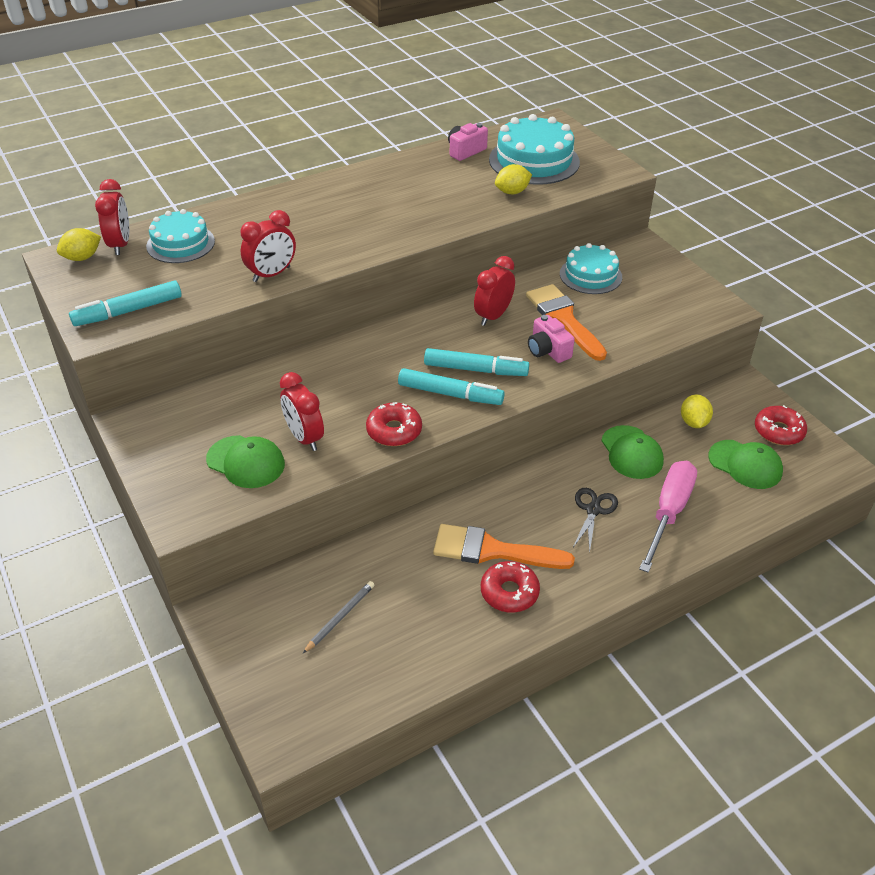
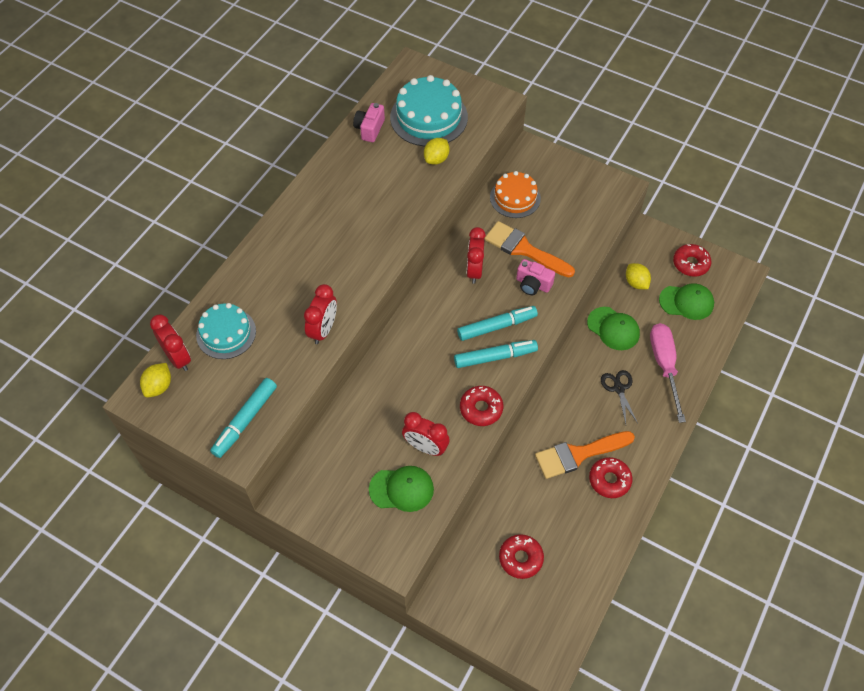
camera: 30 degrees left, 15 degrees up
grey pencil [302,581,374,654] -> red donut [499,534,544,579]
turquoise cake [560,243,622,294] -> orange cake [490,171,541,218]

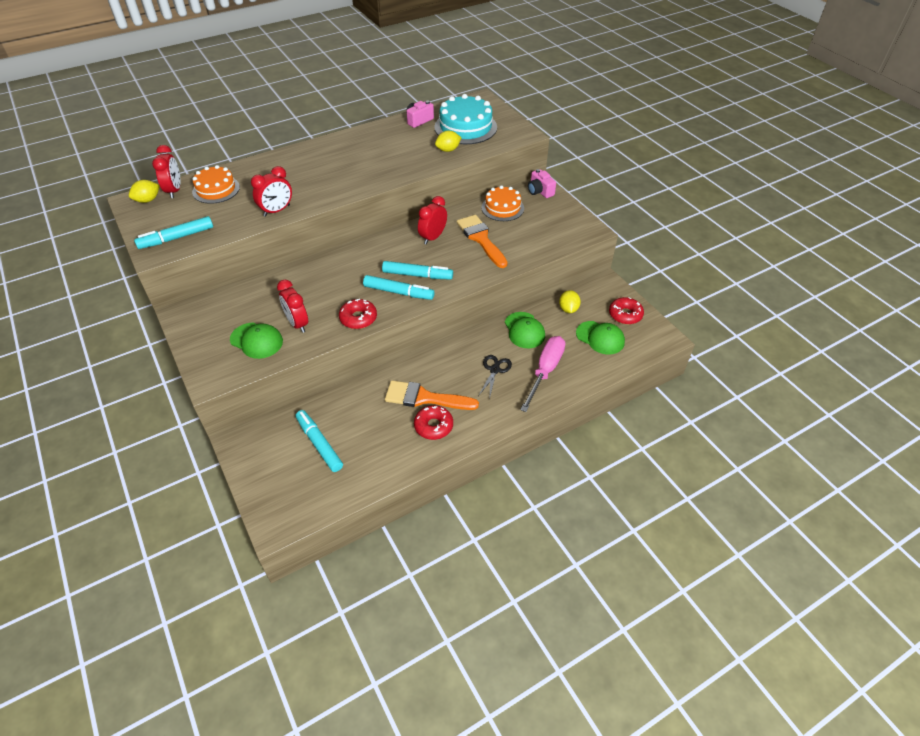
camera: 30 degrees right, 10 degrees down
turquoise cake [196,303,256,359] -> orange cake [192,165,240,204]
red donut [499,534,544,579] -> turquoise marker [296,410,343,472]
pink camera [516,259,555,295] -> pink camera moved to [528,169,556,198]

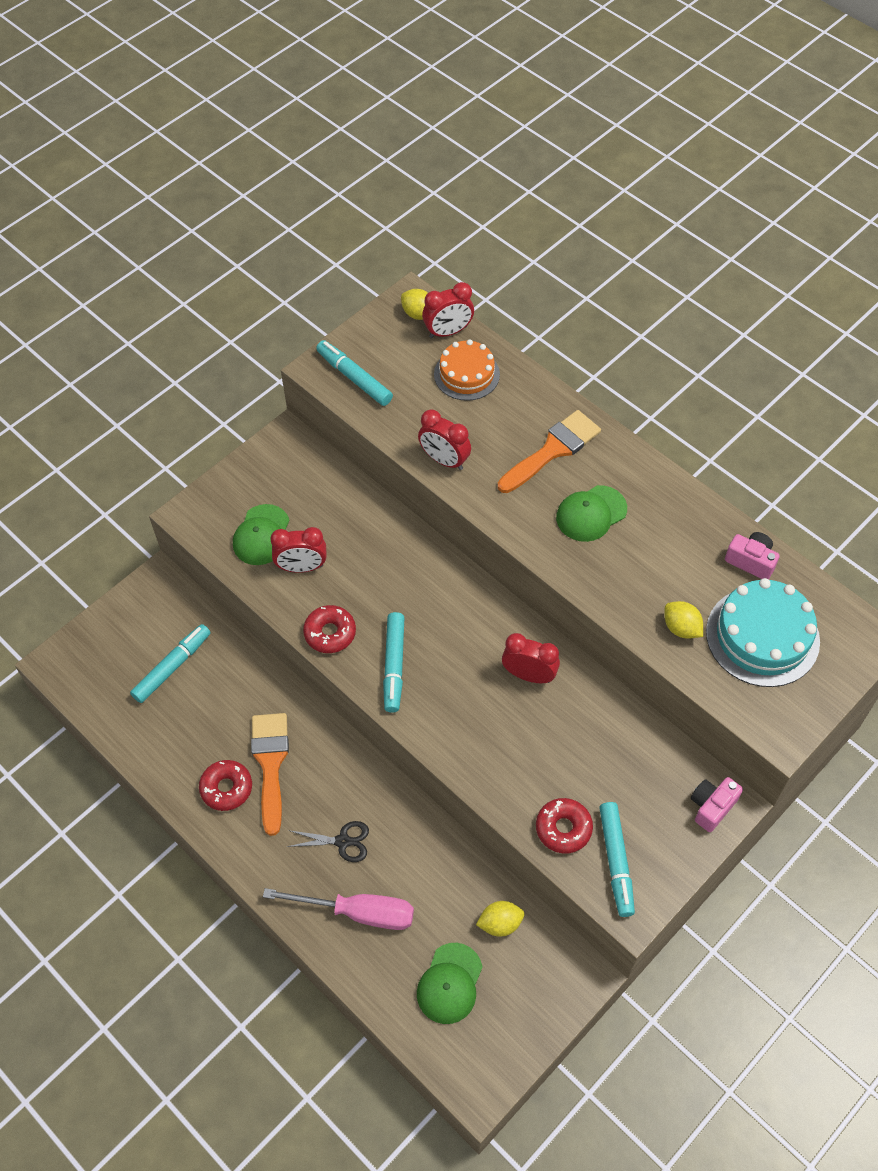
camera: 75 degrees right, 10 degrees up
red clock [277,280,308,333] -> red clock turned 135 degrees counterclockwise [270,527,326,573]
turquoise marker [382,261,453,280] -> turquoise marker moved to [599,802,635,917]
orange brush [457,215,508,268] -> orange brush moved to [498,410,601,493]
orange cake [481,185,524,221] -> none
green cap [505,312,545,348] -> green cap moved to [556,485,627,542]
red donut [609,297,644,324] -> red donut moved to [536,798,593,854]

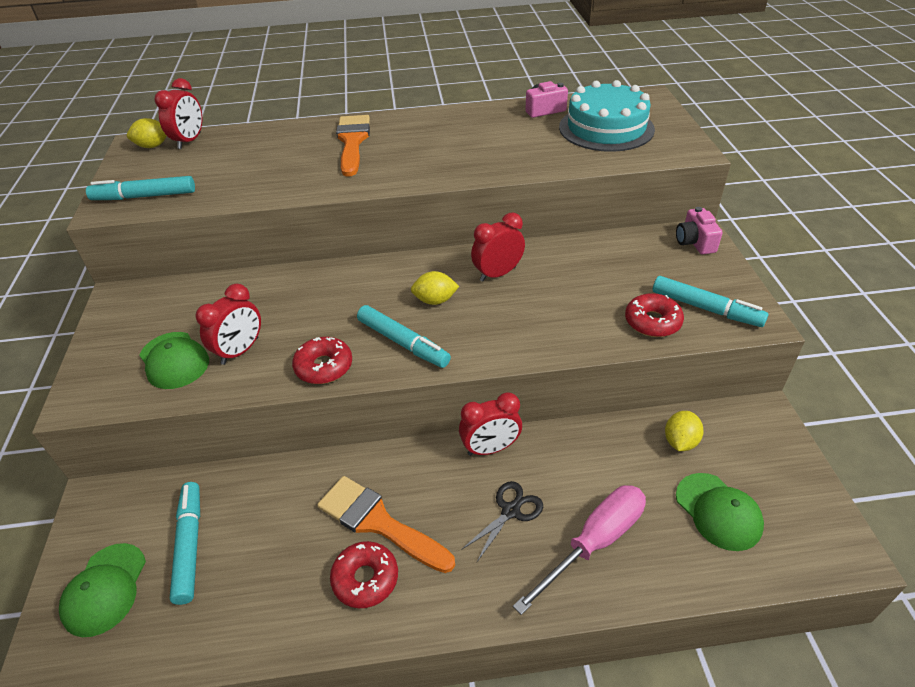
camera: 50 degrees left, 15 degrees down
red clock [418,409,471,470] -> red clock moved to [459,392,522,456]
orange cake [434,339,500,401] -> none
green cap [556,485,627,542] -> green cap moved to [59,543,146,637]
yellow lemon [664,601,703,639] -> yellow lemon moved to [411,271,459,305]

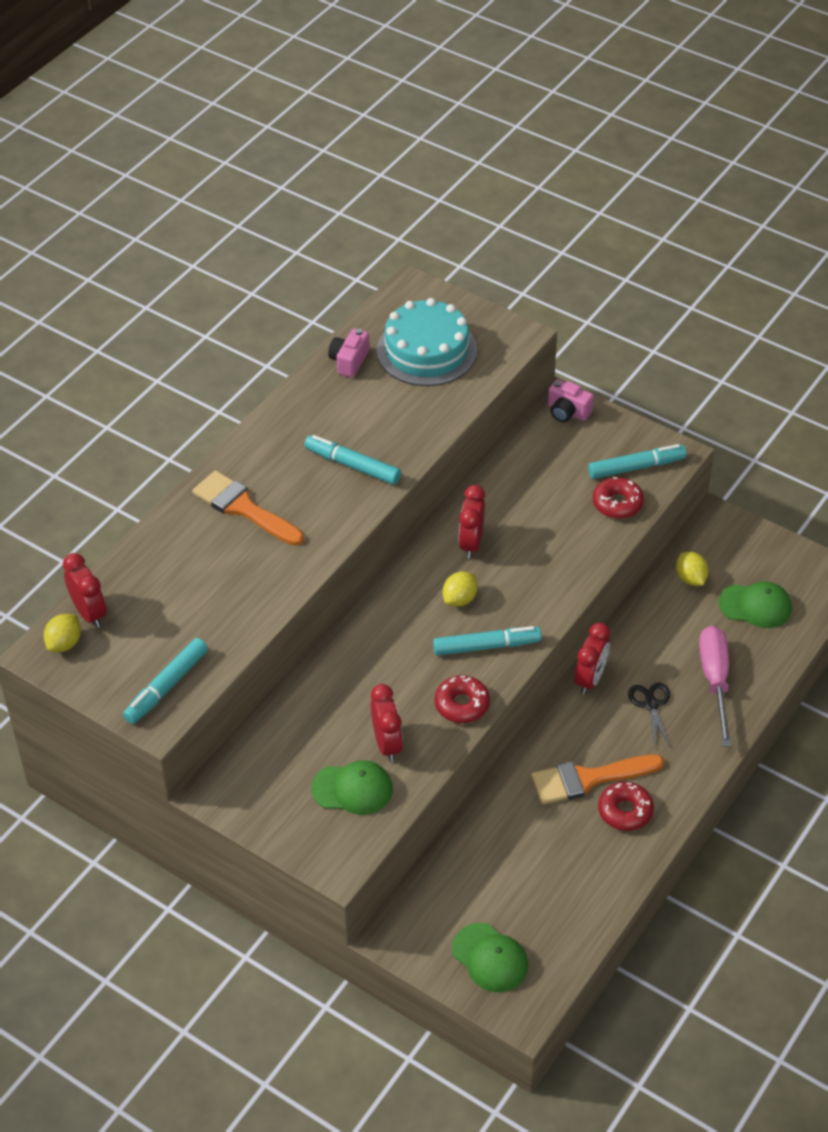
camera: 50 degrees left, 5 degrees up
turquoise marker [170,482,200,605] -> turquoise marker moved to [304,435,401,485]

